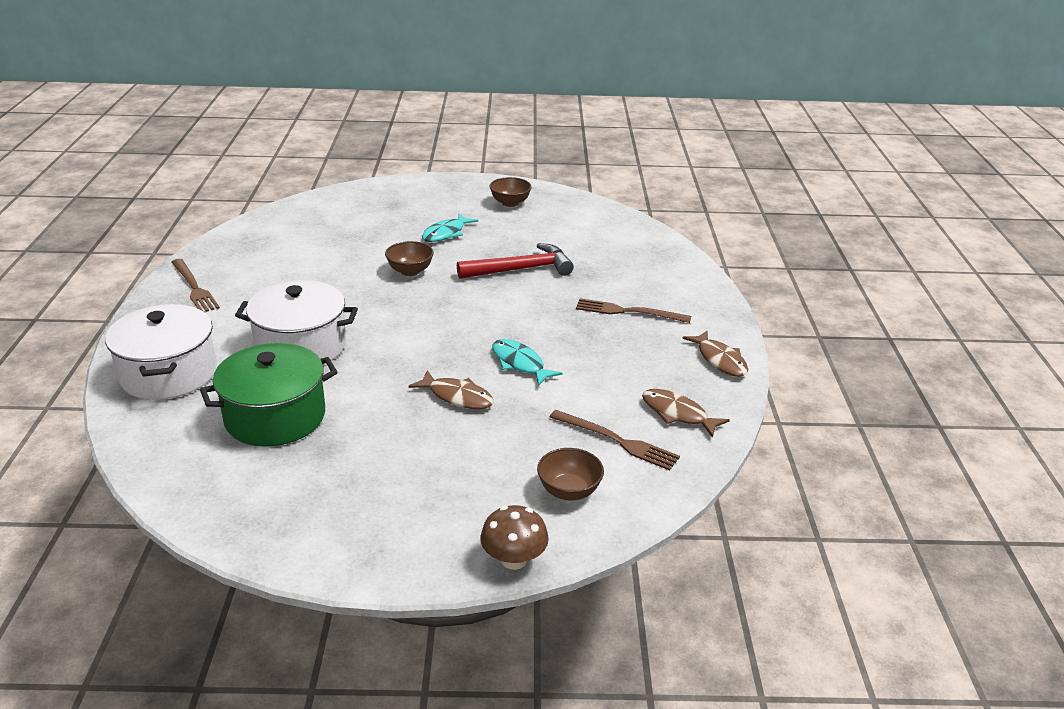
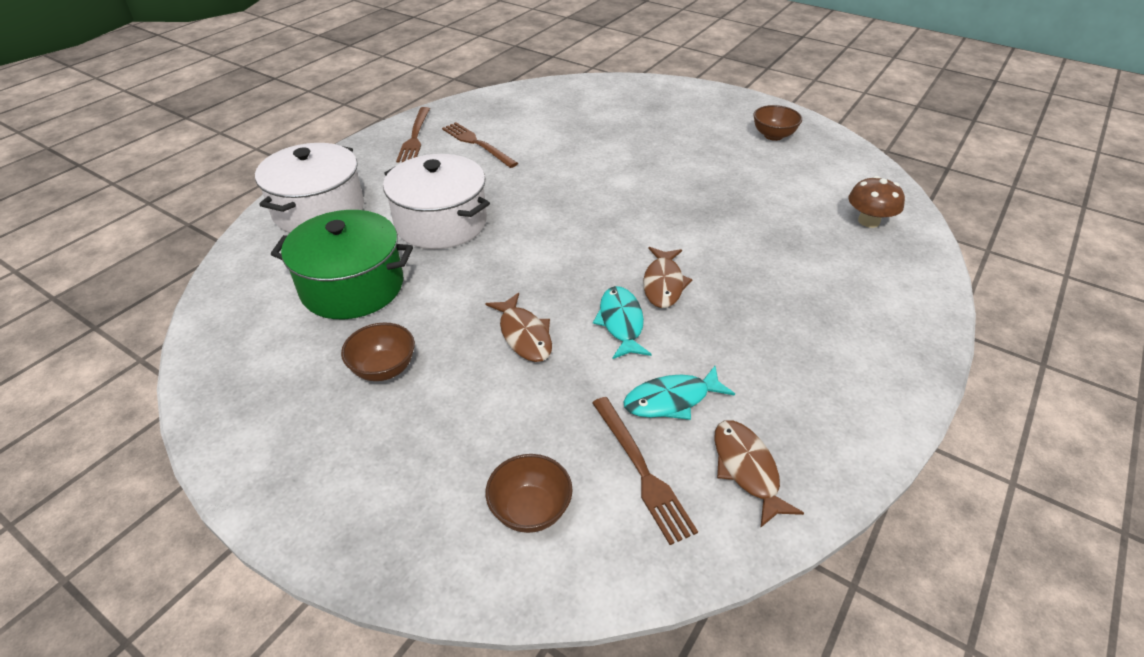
camera: 35 degrees right, 10 degrees up
brown bowl [385,241,434,276] -> brown bowl moved to [341,323,415,381]
turquoise fish [422,213,478,242] -> turquoise fish moved to [623,366,735,420]
red hammer [457,243,574,279] -> none
brown mushroom [480,505,549,570] -> brown mushroom moved to [849,176,905,228]
brown fork [576,298,691,323] -> brown fork moved to [442,122,518,168]
brown fish [682,330,748,377] -> brown fish moved to [643,247,692,308]

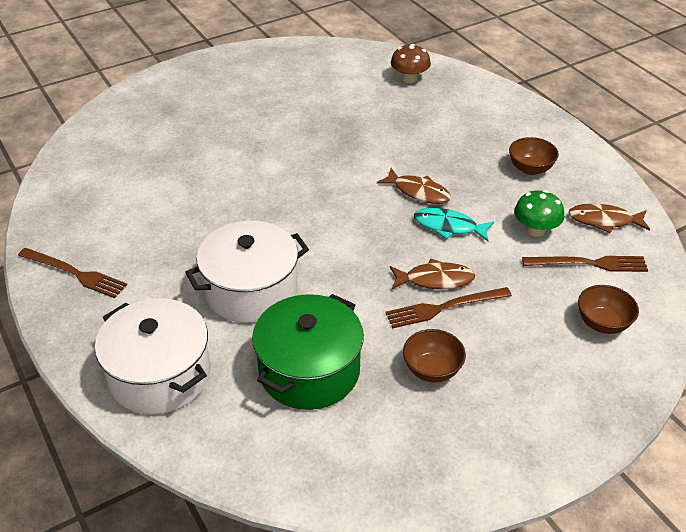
camera: 65 degrees left, 0 degrees up
brown fork [442,122,518,168] -> brown fork moved to [385,287,512,328]
turquoise fish [623,366,735,420] -> green mushroom [514,190,564,237]
brown bowl [753,105,802,141] -> brown bowl moved to [509,137,559,175]

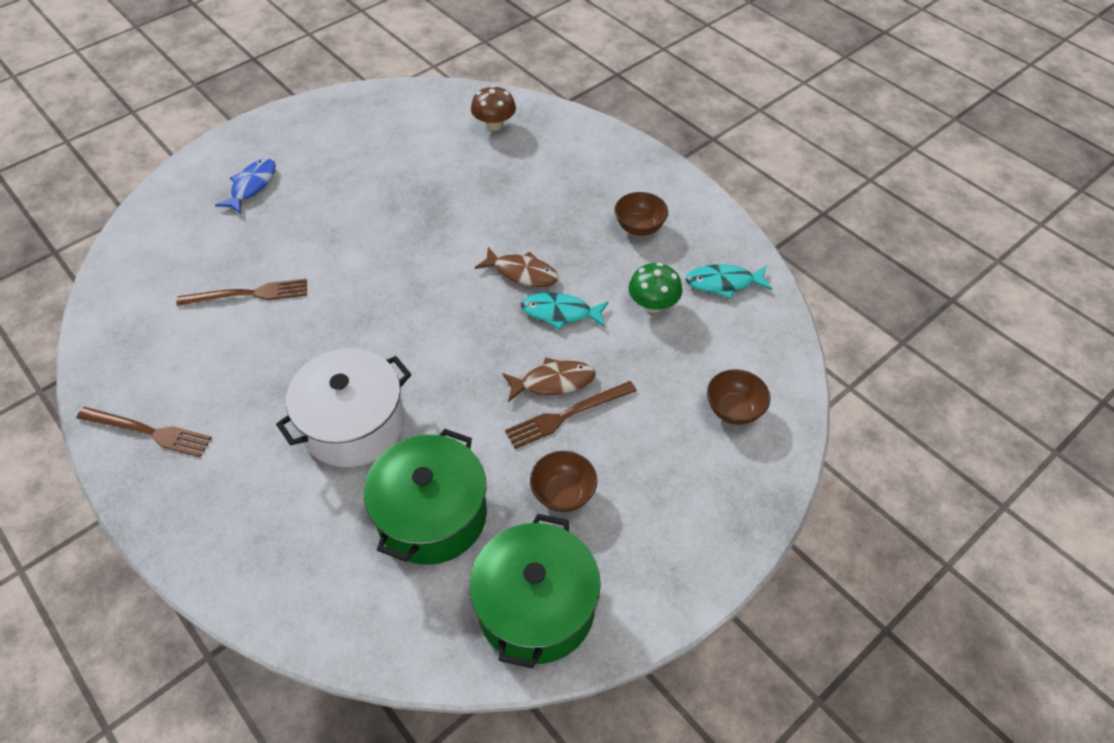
camera: 10 degrees left, 10 degrees up
white pot [95,298,210,415] -> none
brown fork [522,256,648,272] -> brown fork moved to [177,279,307,306]
brown fish [568,203,650,233] -> turquoise fish [685,264,772,299]
none -> blue fish [215,158,276,214]
none -> green pot [470,514,601,669]

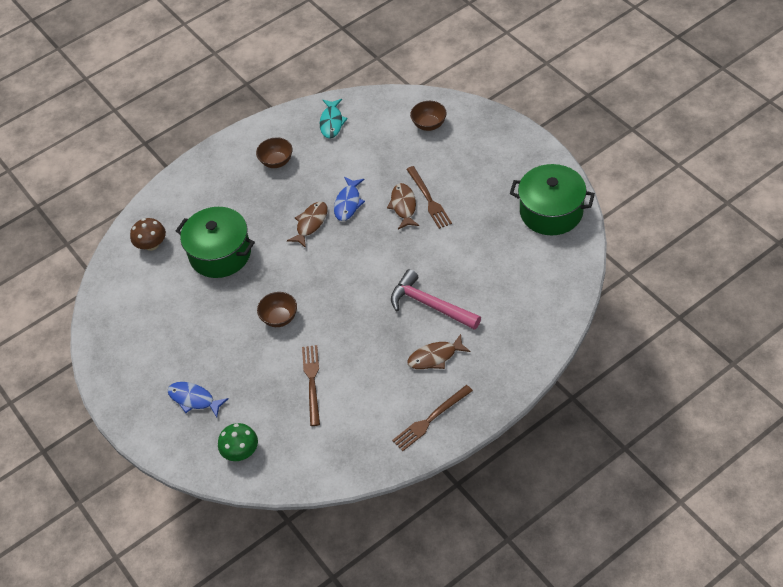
camera: 80 degrees left, 0 degrees up
brown fork [77,407,212,457] -> brown fork turned 150 degrees counterclockwise [392,385,473,451]
white pot [276,348,411,467] -> pink hammer [391,269,481,330]
green pot [364,429,487,565] -> green pot moved to [176,207,255,278]
turquoise fish [521,293,608,330] -> blue fish [334,177,365,221]
brown bowl [530,451,597,512] -> brown bowl moved to [257,292,297,327]
green mushroom [628,262,682,313] -> green mushroom moved to [218,423,258,461]
none -> brown fish [407,334,471,369]

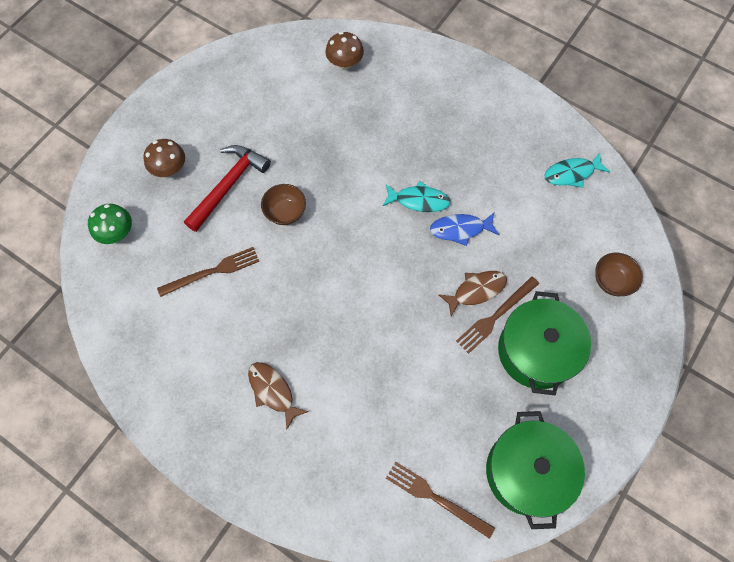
camera: 65 degrees right, 15 degrees up
blue fish [167,382,229,417] -> brown mushroom [144,139,185,177]
green pot [176,207,255,278] -> green pot moved to [498,291,591,395]
brown bowl [256,137,292,168] -> none
brown fish [287,202,327,248] -> turquoise fish [383,181,451,212]
pink hammer [391,269,481,330] -> none
brown fork [392,385,473,451] -> brown fork moved to [386,461,495,539]
none -> red hammer [184,145,271,232]

